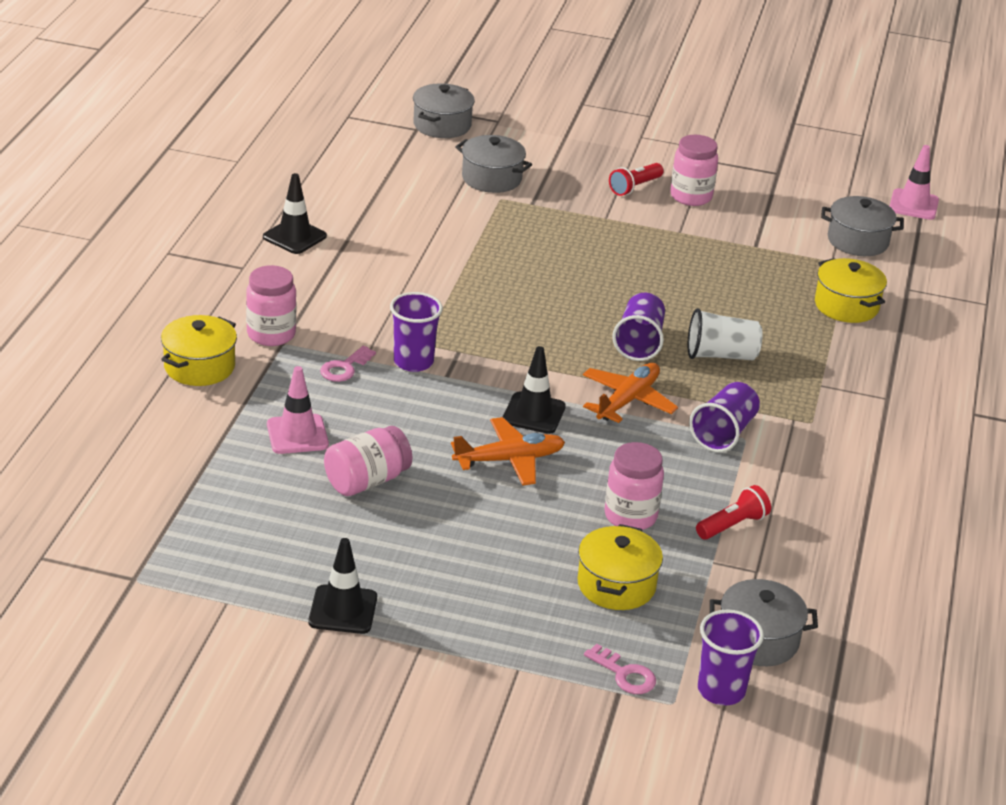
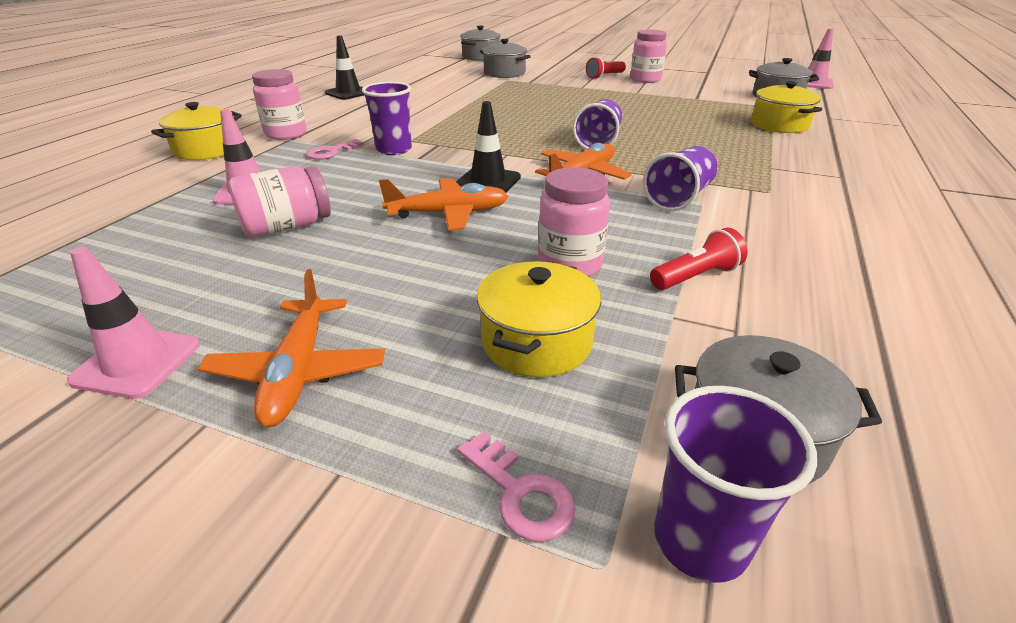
camera: 10 degrees right, 0 degrees up
black traffic cone [308,538,377,634] -> pink traffic cone [67,247,200,399]
white cup [688,308,763,360] -> none
none -> orange plane [198,269,385,427]

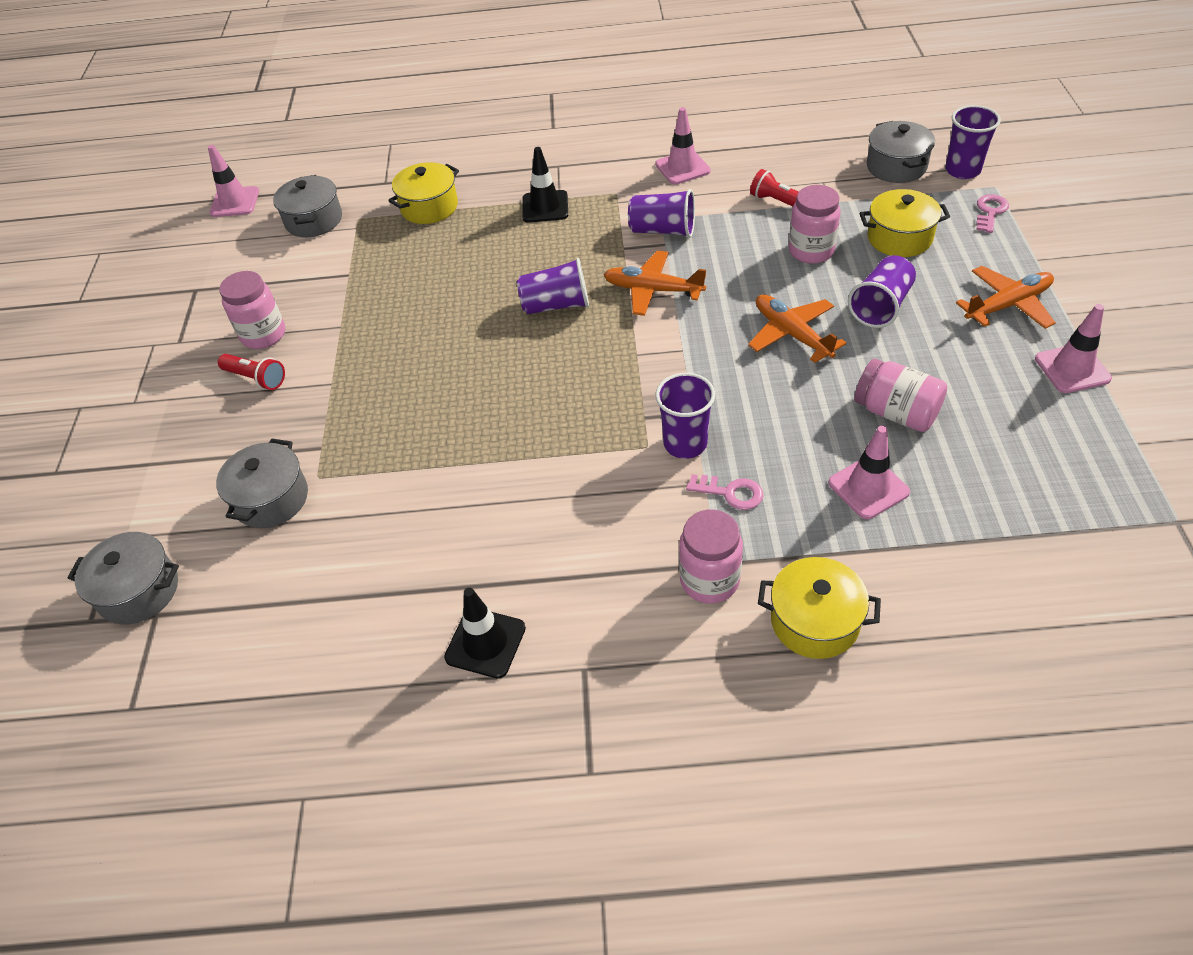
camera: 110 degrees left, 15 degrees up
black traffic cone [456,101,521,193] -> black traffic cone moved to [522,147,568,223]
none -> pink traffic cone [655,107,711,185]
none -> purple cup [848,255,916,328]

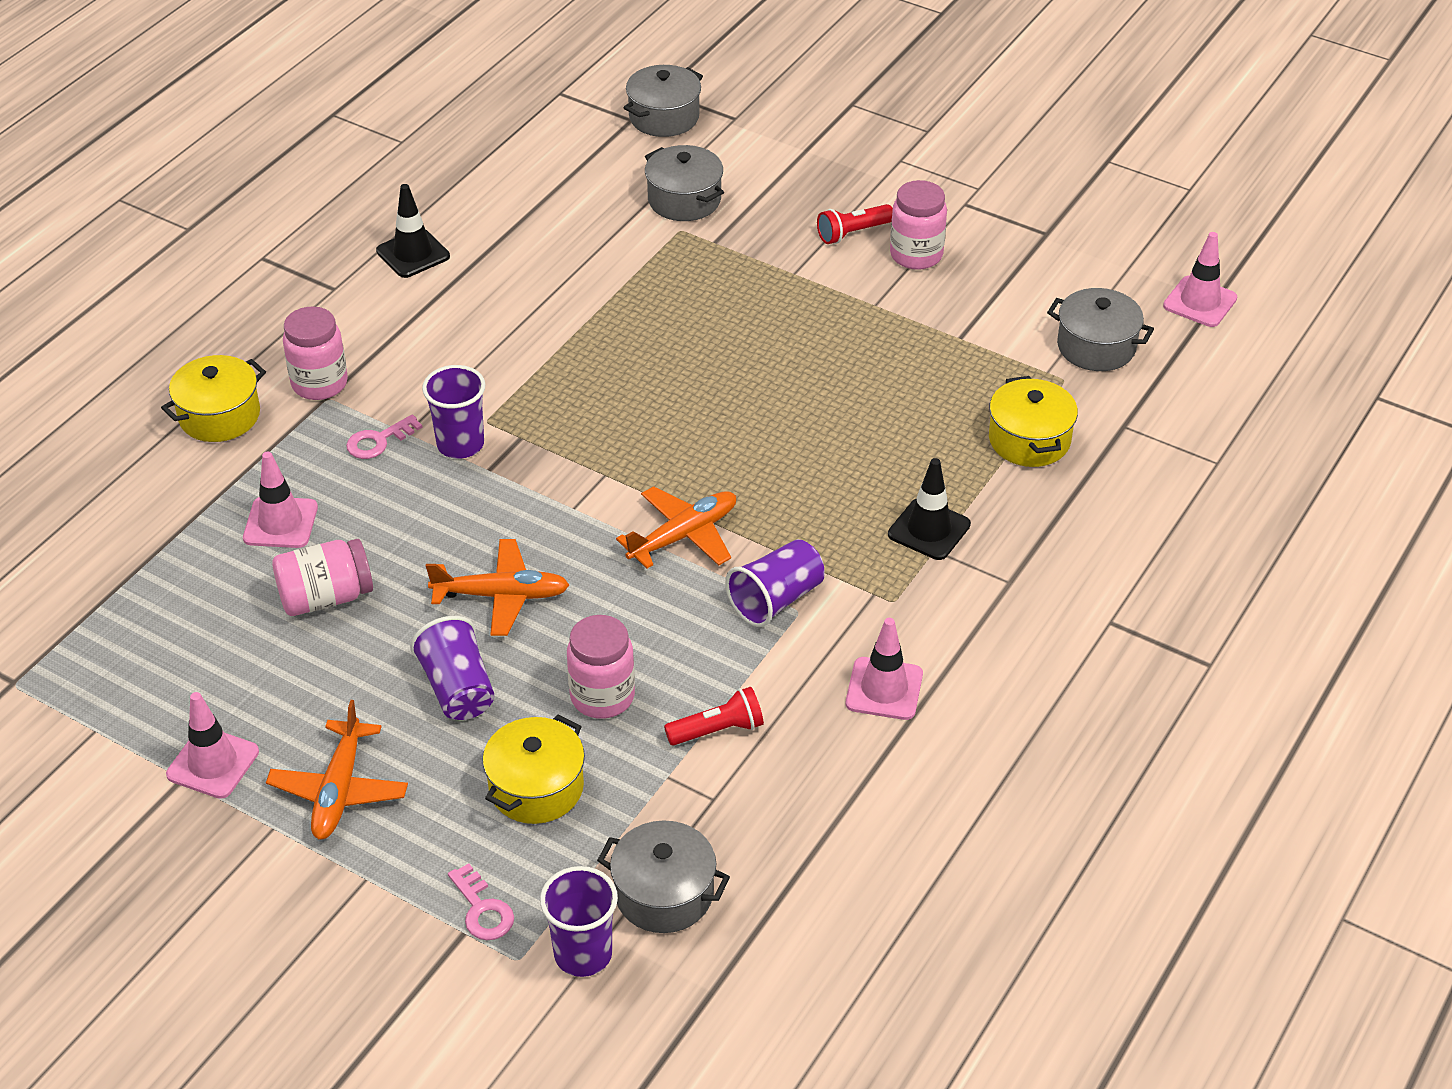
camera: 120 degrees right, 5 degrees down
purple cup [517,258,589,314] -> none

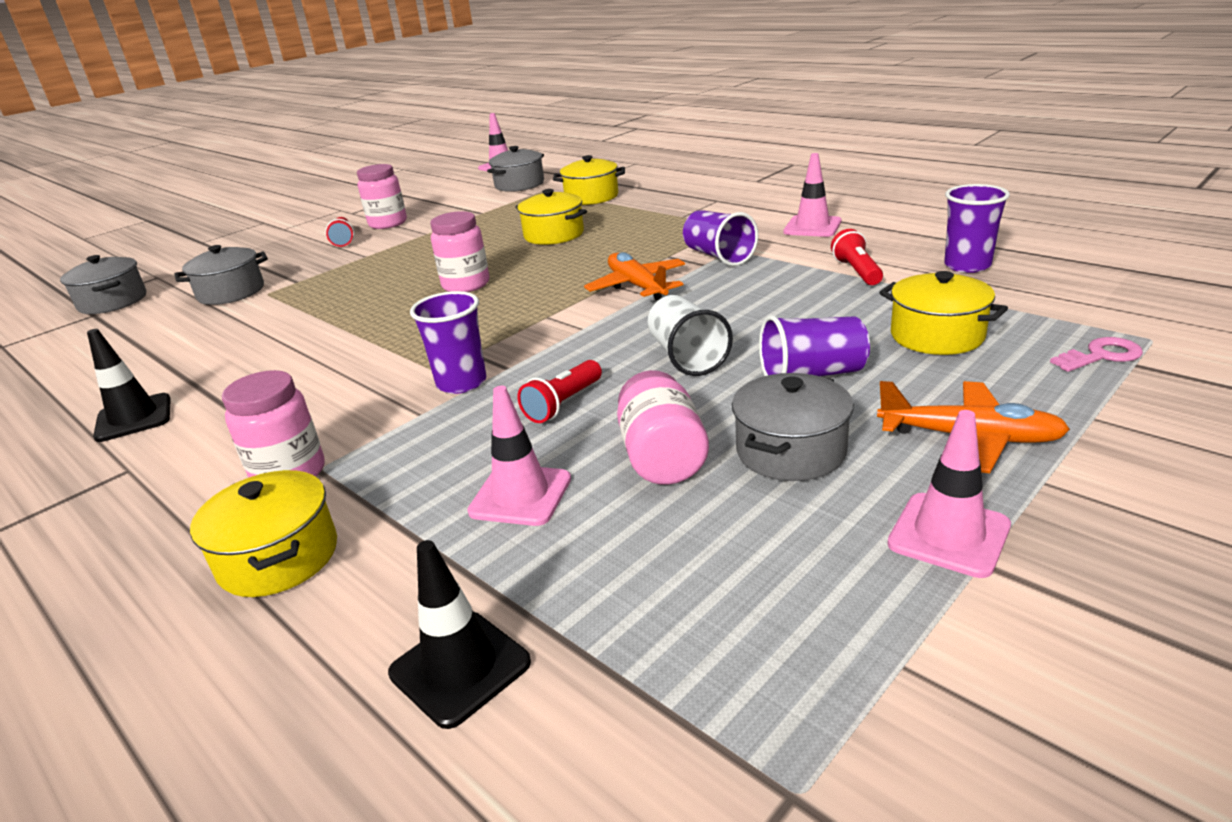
camera: 75 degrees left, 15 degrees down
pink key [346,415,423,459] -> none
orange plane [426,539,569,636] -> white cup [648,295,733,376]
purple cup [540,866,618,977] -> purple cup moved to [944,184,1010,273]
pink jar [567,615,635,719] -> pink jar moved to [430,211,489,292]
grey pot [597,820,730,933] -> grey pot moved to [732,373,854,481]
black traffic cone [888,458,971,560] -> black traffic cone moved to [388,540,531,729]
none -> yellow pot [515,189,587,245]
none -> red flashlight [517,360,602,423]

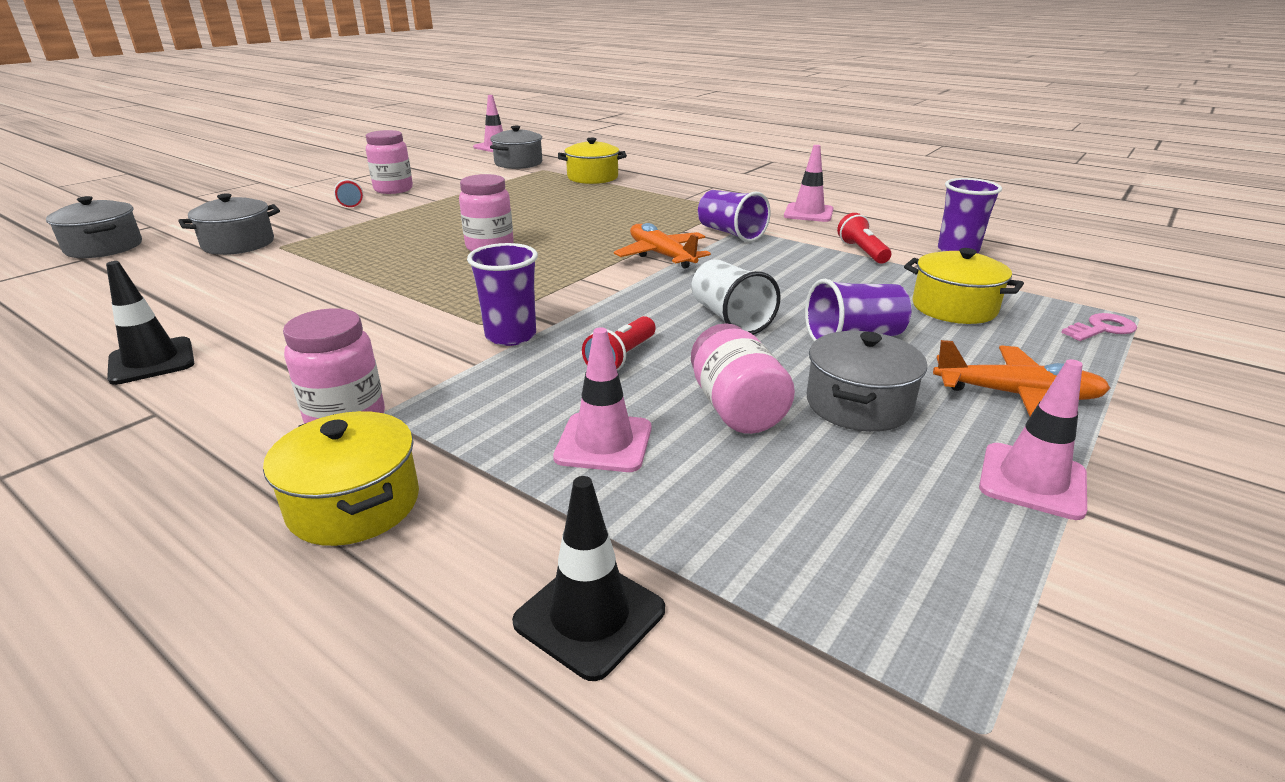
camera: 10 degrees left, 0 degrees up
yellow pot [515,189,587,245] -> none

